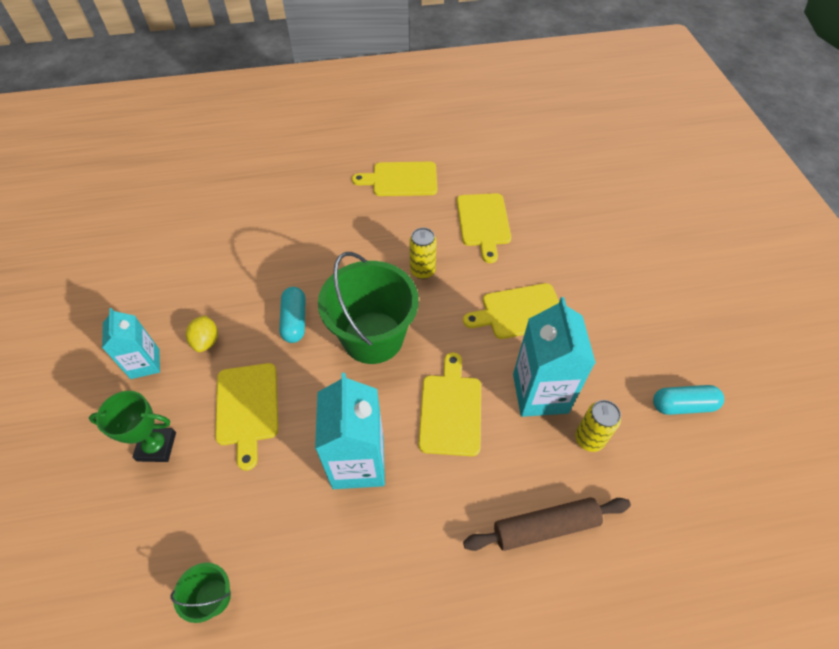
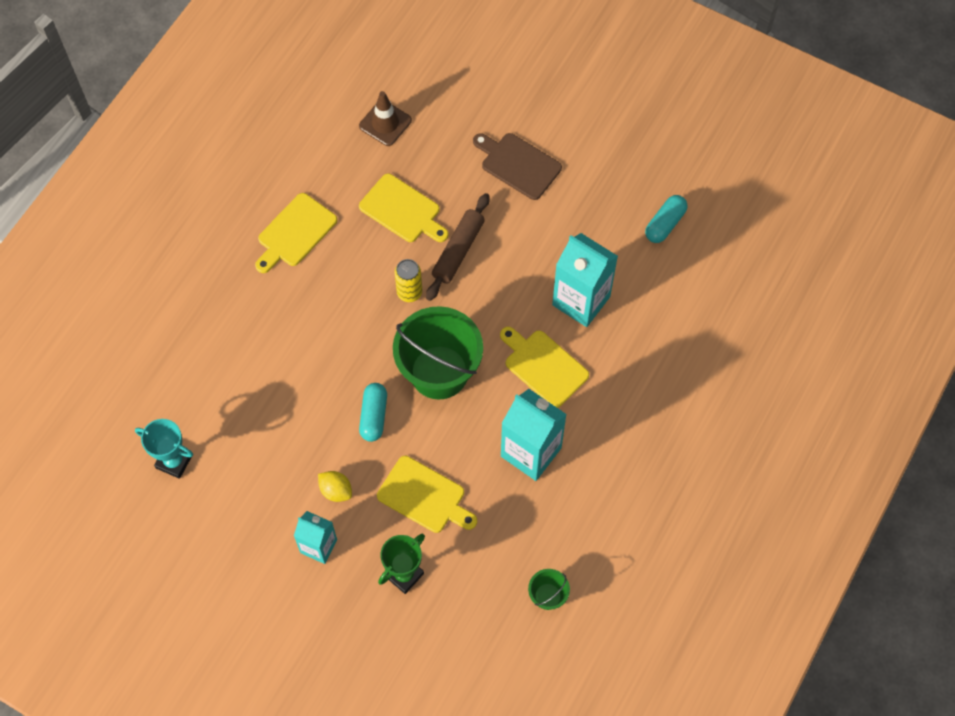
camera: 50 degrees left, 10 degrees up
turquoise capsule [279,287,305,343] -> turquoise capsule turned 60 degrees clockwise [359,383,387,442]
yellow cutting board [463,283,559,339] -> none
brown rolling pin [463,497,631,551] -> brown rolling pin moved to [426,193,490,301]
yellow can [575,400,621,452] -> none
none -> turquoise trophy [135,419,193,479]
none -> brown traffic cone [359,91,412,146]
none -> brown cutting board [473,133,562,200]

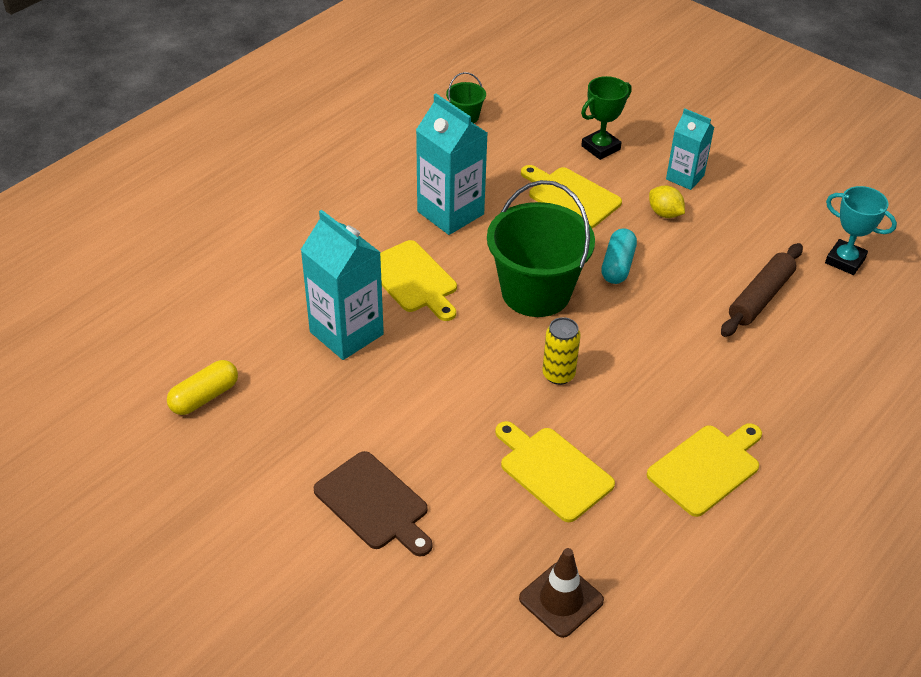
camera: 170 degrees left, 20 degrees down
brown rolling pin [426,193,490,301] -> brown rolling pin moved to [721,243,803,337]
turquoise capsule [645,195,687,243] -> yellow capsule [167,360,238,415]

